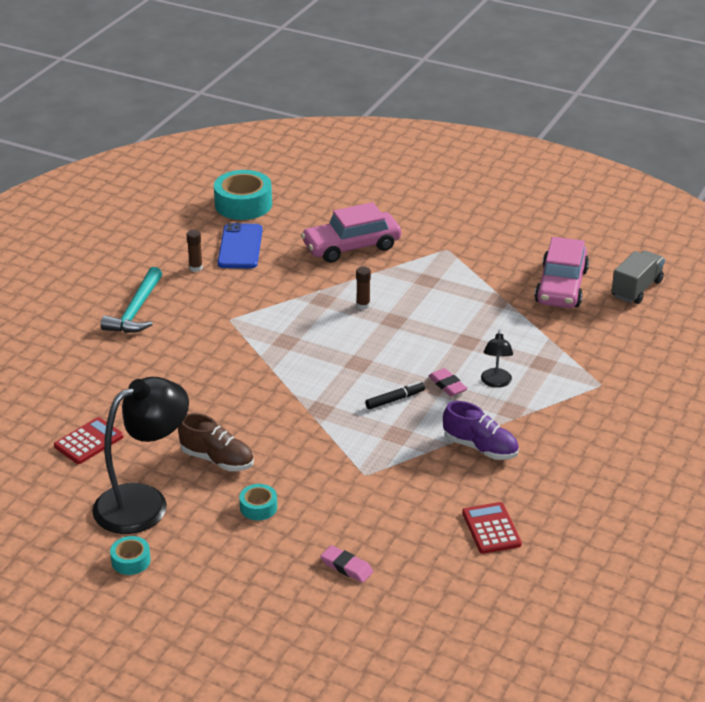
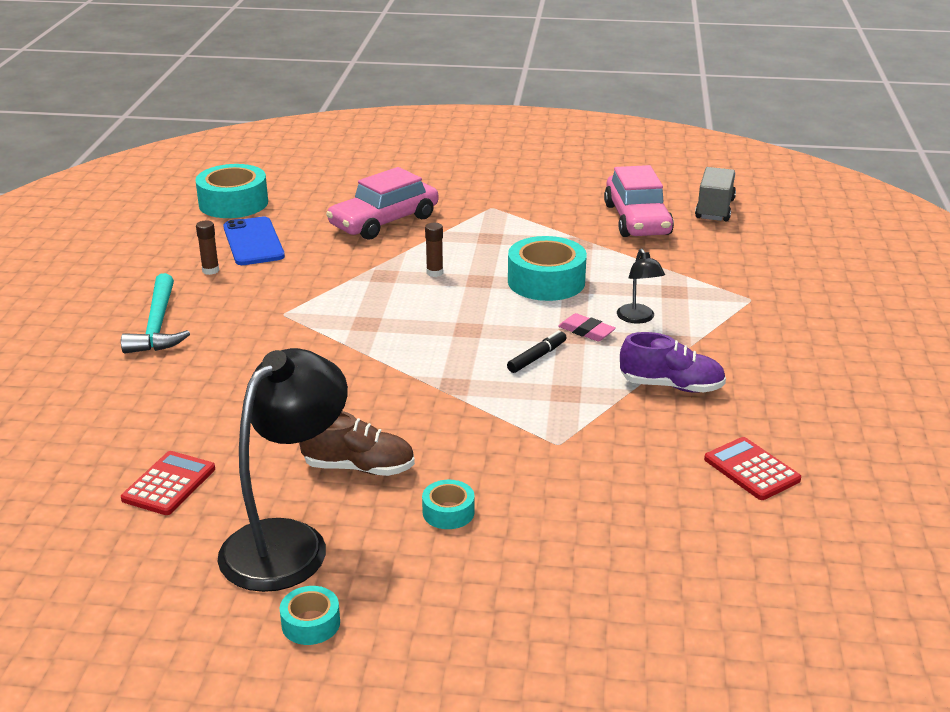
camera: 20 degrees left, 5 degrees down
pink eraser [321,545,373,583] -> none
none -> turquoise tape [508,236,587,301]

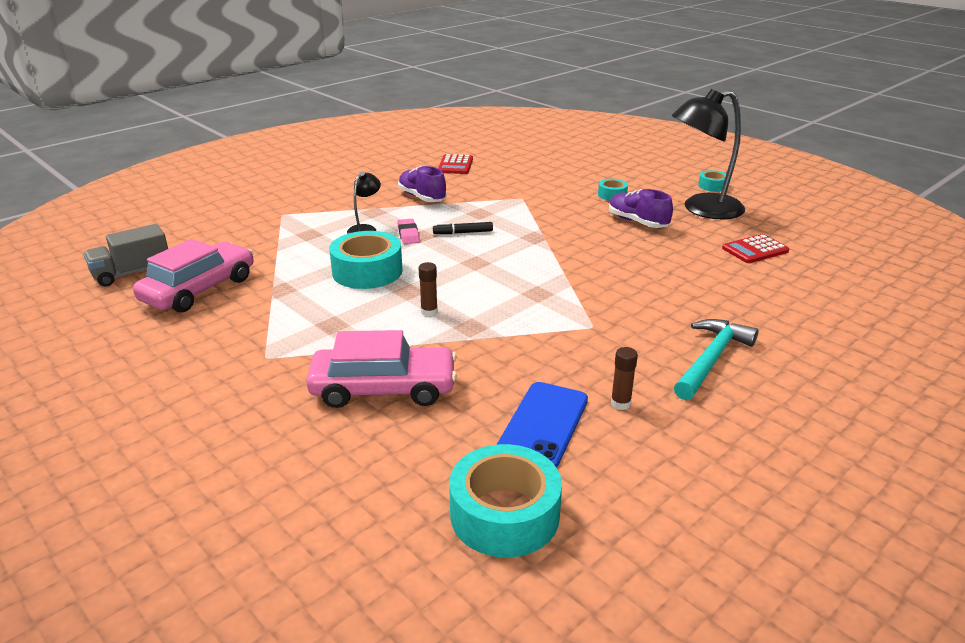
camera: 140 degrees left, 0 degrees up
brown shoe [299,411,415,476] -> purple shoe [609,189,673,228]

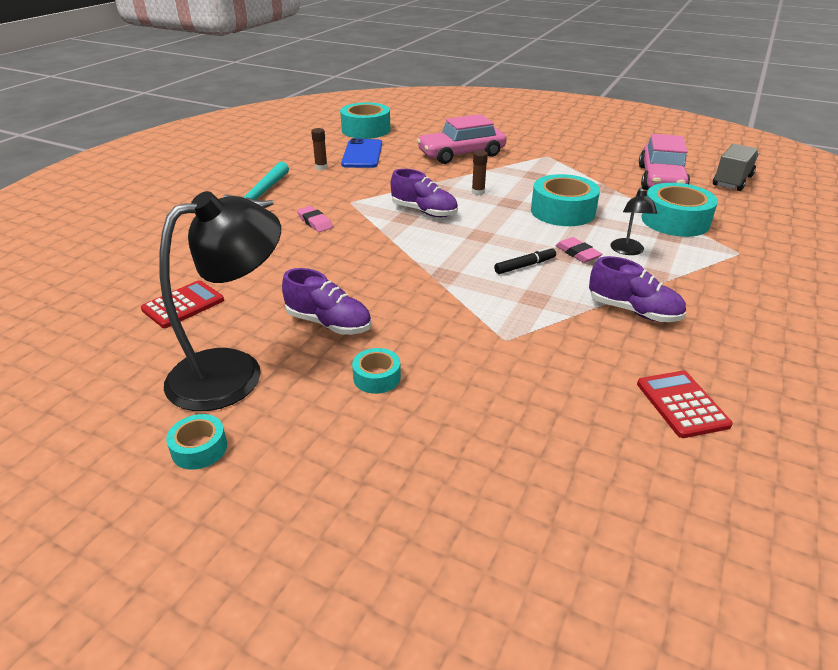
camera: 160 degrees right, 5 degrees up
none -> pink eraser [297,206,333,232]
none -> purple shoe [391,169,458,217]
none -> turquoise tape [642,183,718,237]

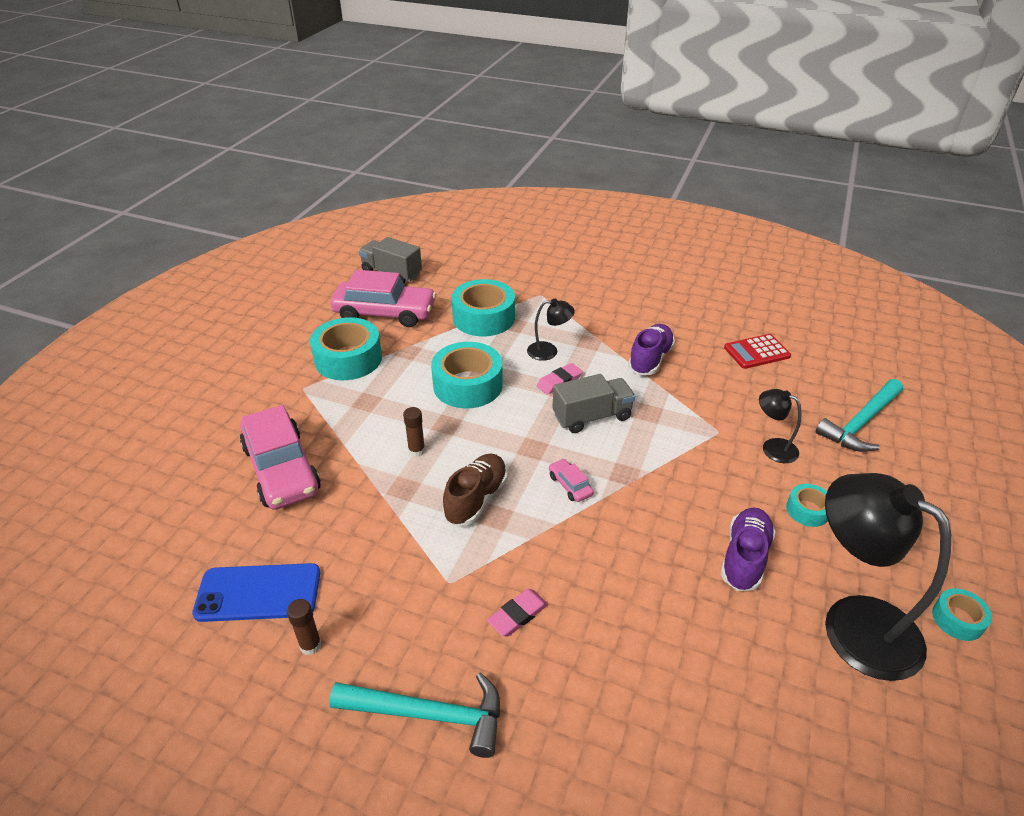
camera: 95 degrees left, 5 degrees up
red calculator [141,280,224,328] -> none
turquoise tape [340,102,390,139] -> turquoise tape moved to [310,317,382,380]
purple shoe [391,169,458,217] -> brown shoe [443,454,507,525]
black marker [494,247,556,274] -> grey truck [552,374,635,433]
none -> pink car [549,459,594,502]
none -> black lamp [759,389,801,463]
none -> turquoise hammer [816,379,903,452]

